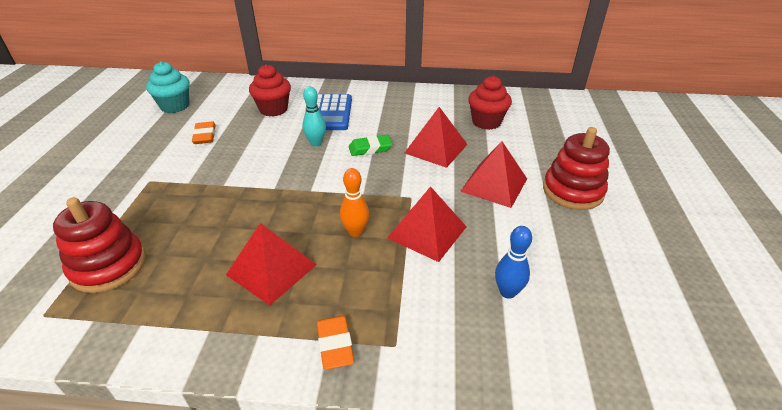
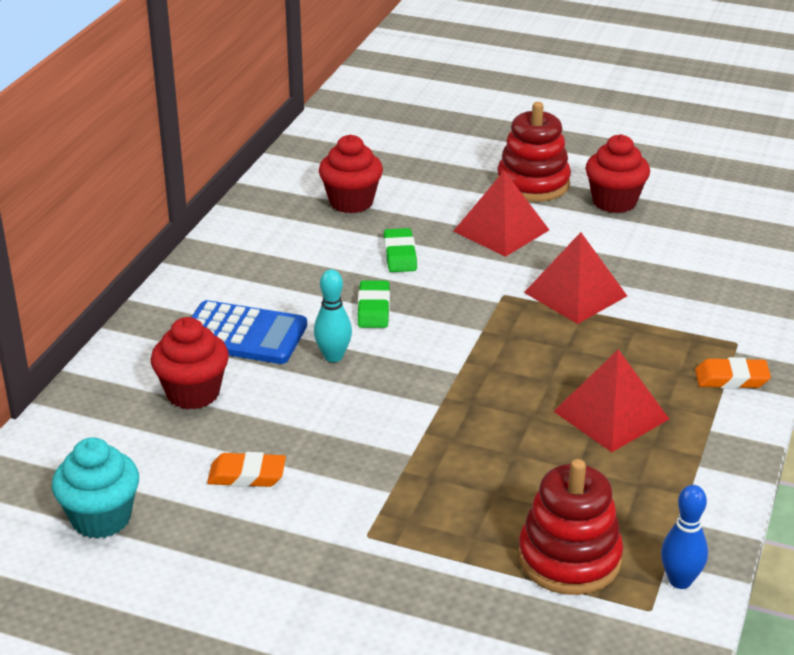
camera: 75 degrees left, 5 degrees down
orange bowling pin [340,168,369,237] -> none
red pyramid [404,107,468,168] -> green eraser [384,228,417,272]
blue bowling pin [495,226,532,299] -> blue bowling pin moved to [661,485,708,589]
none -> red cupcake [585,134,650,213]

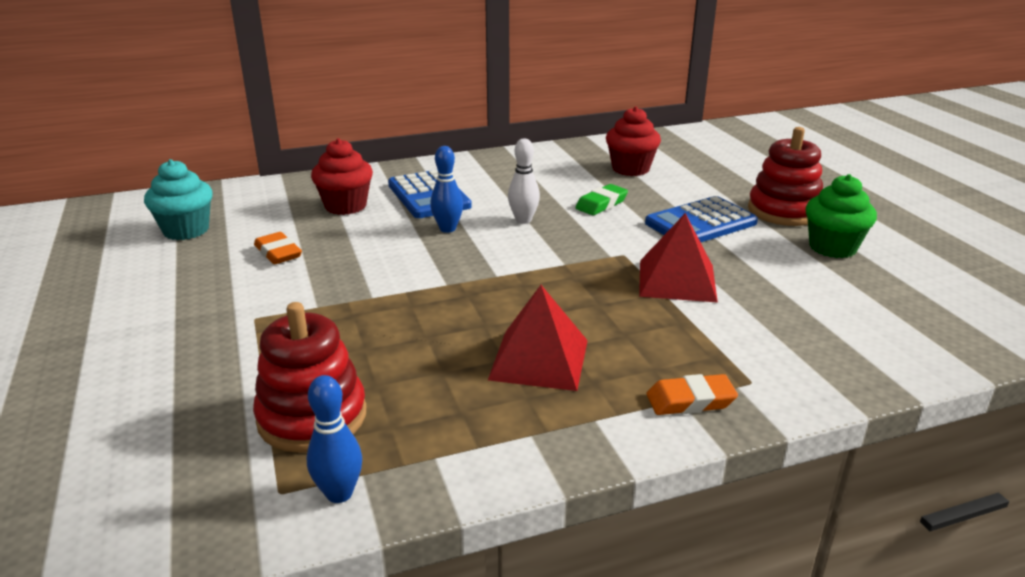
camera: 50 degrees right, 5 degrees down
turquoise bowling pin [314,269,352,362] -> blue bowling pin [430,146,463,233]
green eraser [358,280,390,328] -> white bowling pin [508,138,540,224]
red pyramid [453,171,549,257] -> blue calculator [645,196,758,242]
red cupcake [585,134,650,213] -> green cupcake [805,174,877,258]
orange eraser [695,357,771,389] -> orange eraser turned 60 degrees counterclockwise [647,374,738,415]

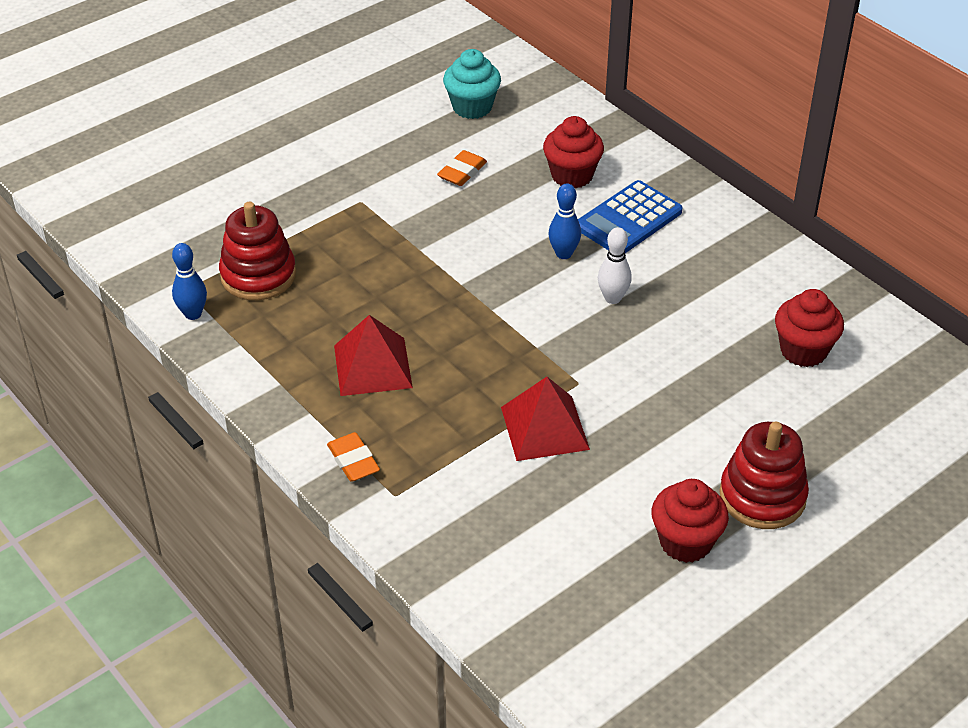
camera: 70 degrees right, 15 degrees up
green eraser [575,184,628,215] -> none
blue calculator [645,196,758,242] -> none
green cupcake [805,174,877,258] -> red cupcake [651,479,729,563]

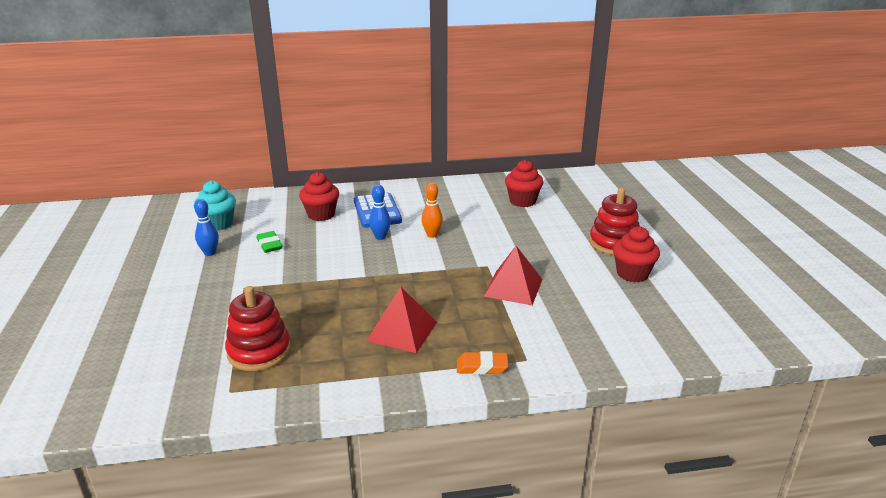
camera: 60 degrees left, 15 degrees down
blue bowling pin [172,243,207,320] -> blue bowling pin moved to [194,199,219,256]
orange eraser [437,150,487,186] -> green eraser [256,231,283,253]
white bowling pin [598,227,632,304] -> orange bowling pin [421,183,443,238]

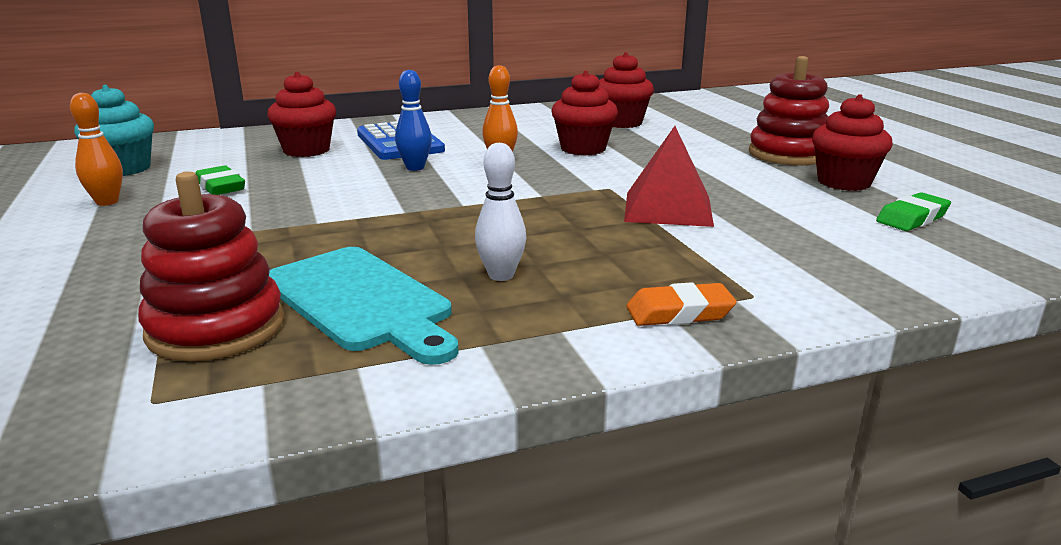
camera: 10 degrees left, 5 degrees down
blue bowling pin [194,199,219,256] -> orange bowling pin [70,93,123,206]
red pyramid [367,287,437,353] -> white bowling pin [475,143,526,281]
none -> turquoise cutting board [269,247,459,365]
none -> red cupcake [552,71,618,156]
none -> green eraser [876,192,951,231]

